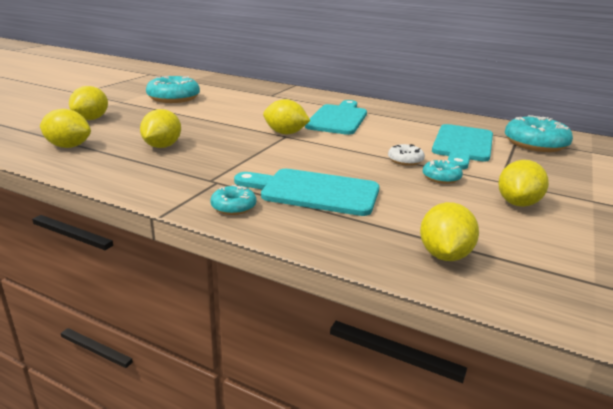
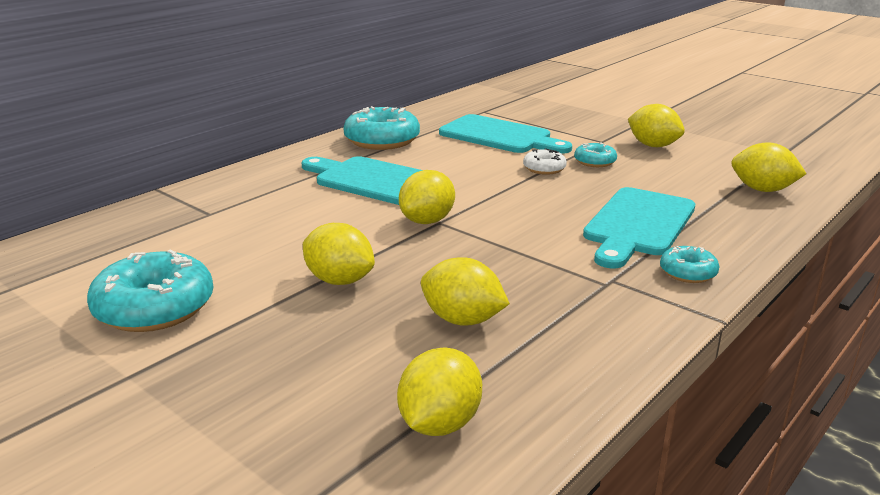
camera: 75 degrees left, 0 degrees up
yellow lemon [69,86,108,120] -> yellow lemon moved to [303,223,375,285]
turquoise donut [505,115,573,152] -> turquoise donut moved to [343,106,420,150]

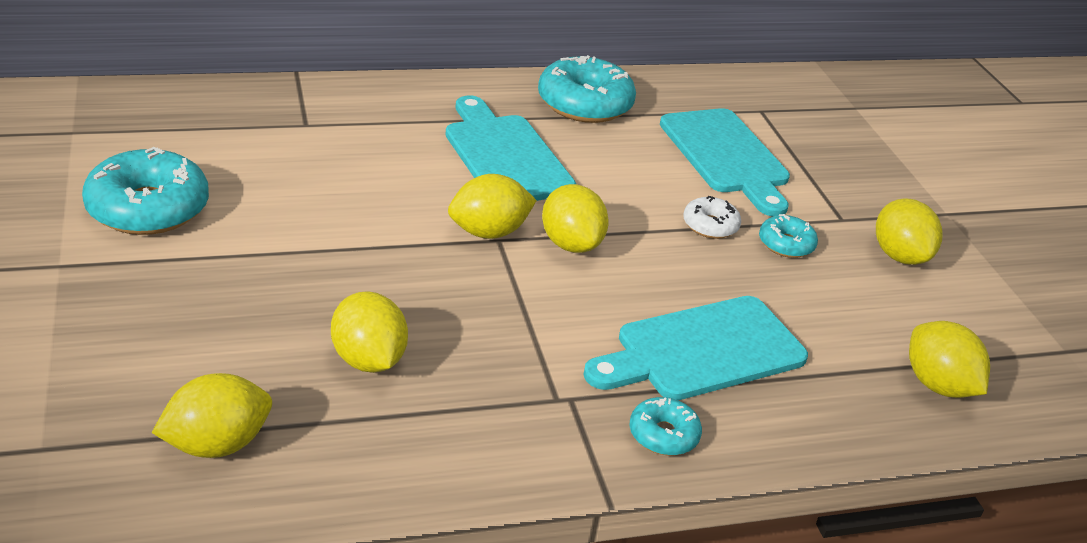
camera: 30 degrees right, 10 degrees up
yellow lemon [303,223,375,285] -> yellow lemon moved to [542,184,609,253]

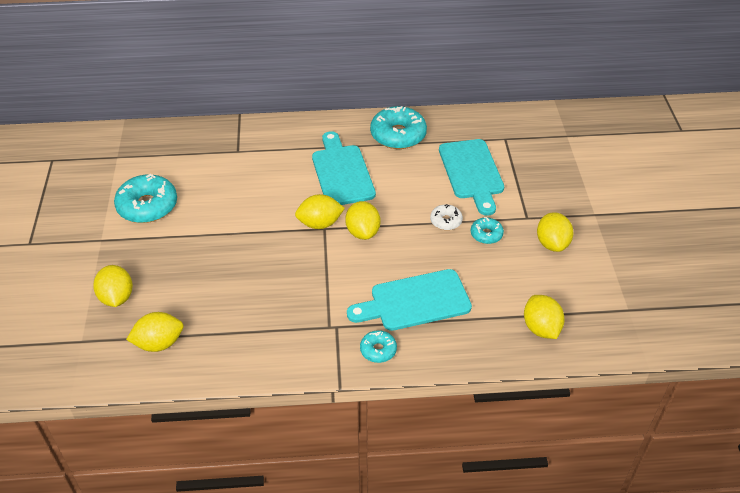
camera: 15 degrees right, 10 degrees up
yellow lemon [331,292,408,373] -> yellow lemon moved to [93,265,133,307]

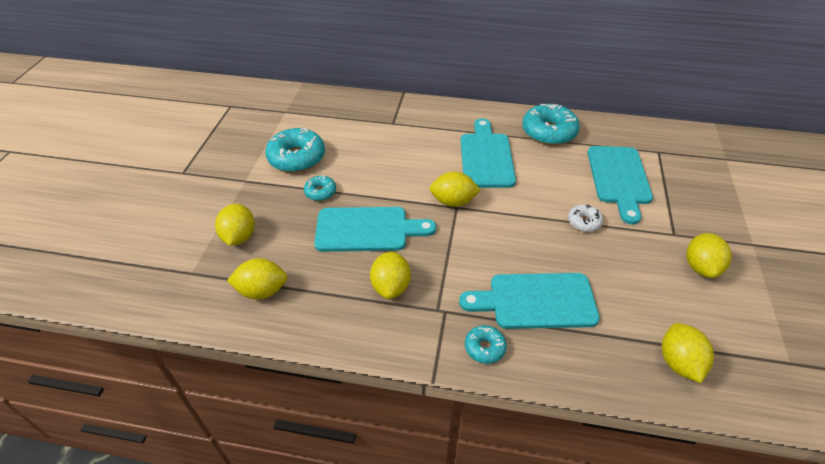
camera: 15 degrees right, 0 degrees up
yellow lemon [345,201,380,240] -> yellow lemon moved to [370,251,411,299]
turquoise donut [471,217,504,244] -> turquoise donut moved to [304,175,336,201]
none -> turquoise cutting board [314,207,436,252]

